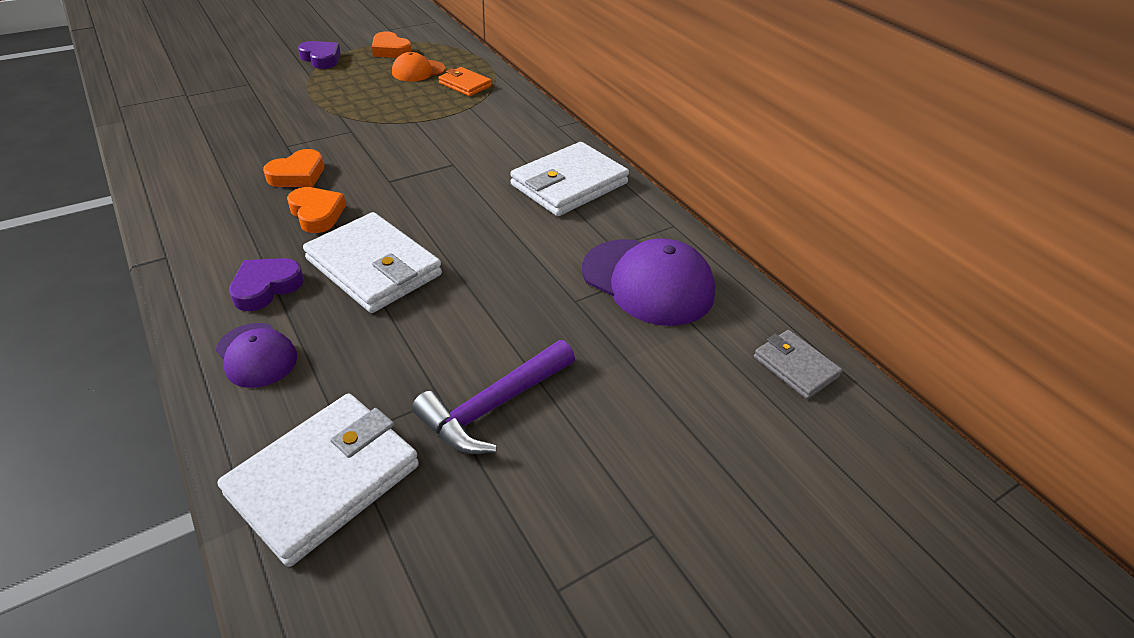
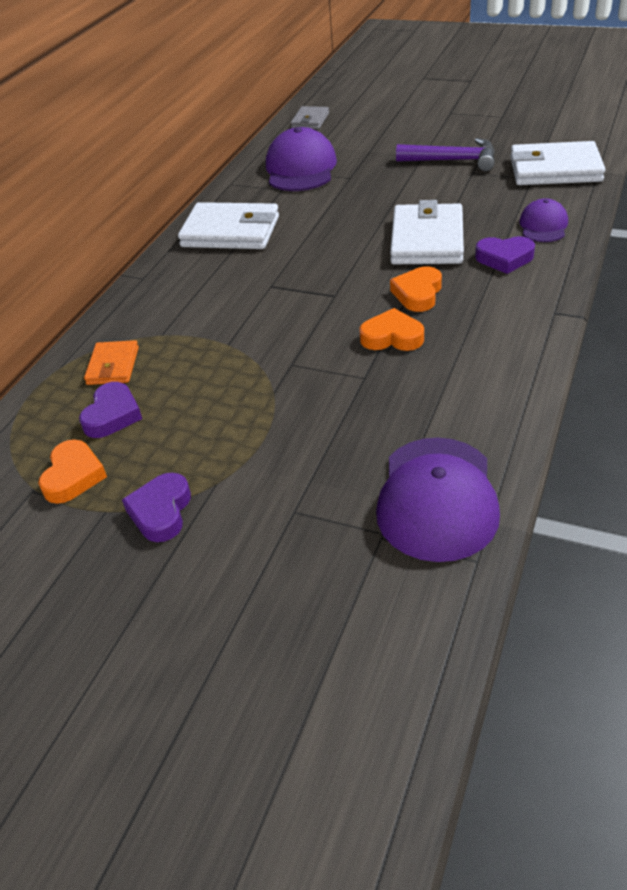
camera: 120 degrees left, 0 degrees up
orange cap [392,52,445,82] -> purple heart [79,382,142,438]
none -> purple cap [376,438,500,562]

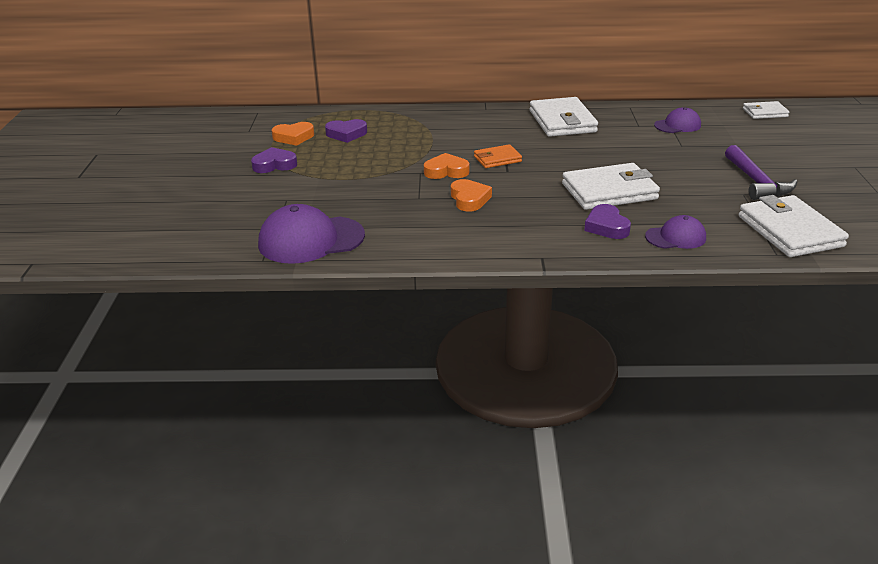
camera: 65 degrees right, 10 degrees down
orange wallet [84,340,139,385] -> orange wallet moved to [474,144,522,168]
purple cap [266,127,337,191] -> purple cap [654,107,701,133], size x0.57
grey wallet [291,106,329,129] -> white wallet [743,101,789,119]
orange heart [390,266,442,312] -> orange heart moved to [424,153,469,179]

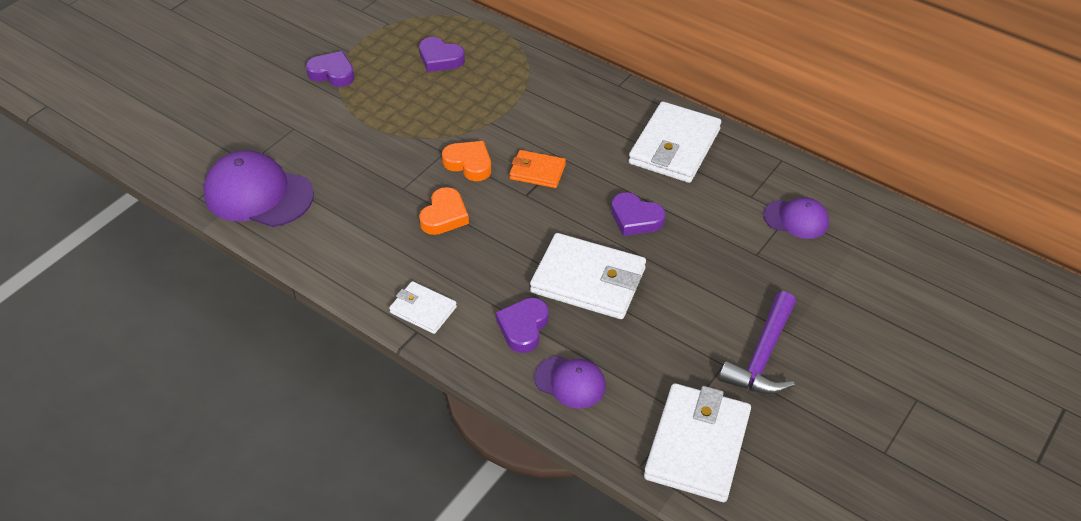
camera: 35 degrees right, 15 degrees up
orange heart [272,122,314,146] -> none
white wallet [743,101,789,119] -> white wallet moved to [389,281,457,334]
none -> purple heart [611,192,665,236]

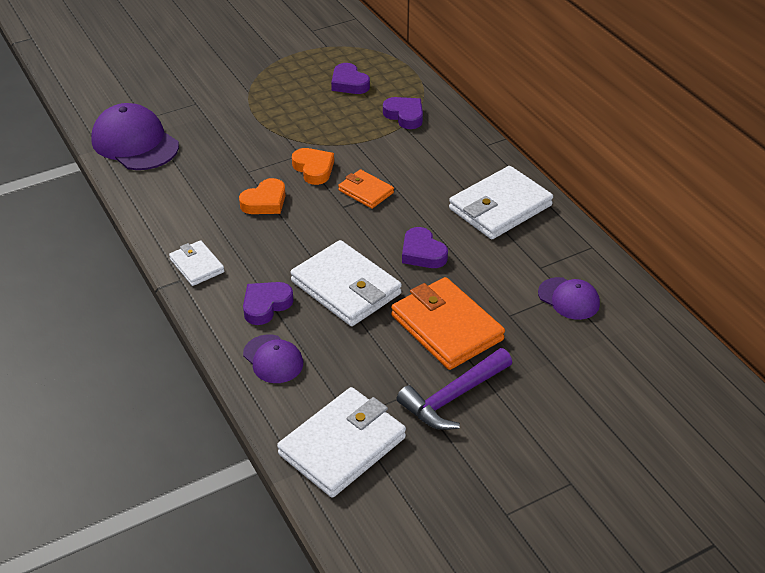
camera: 25 degrees right, 5 degrees down
purple heart [306,51,355,87] -> purple heart moved to [383,97,423,129]
none -> orange wallet [391,277,505,370]

